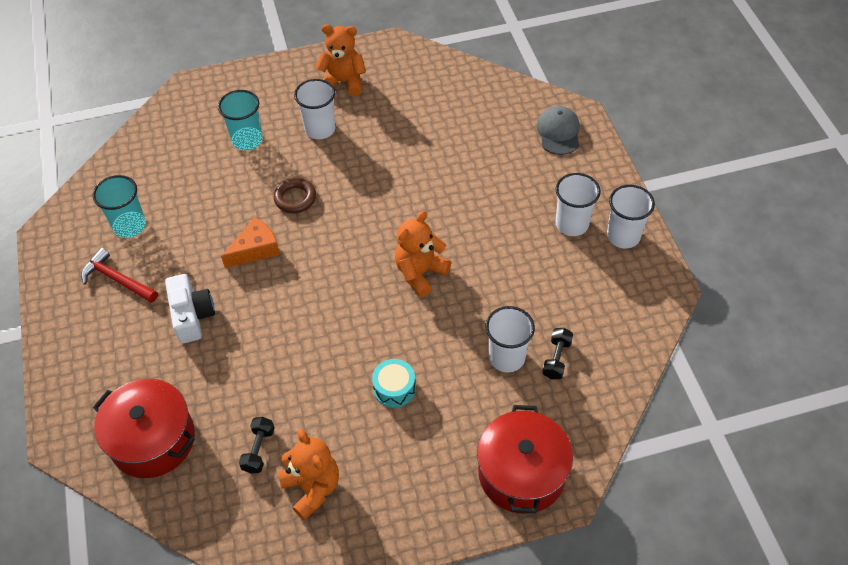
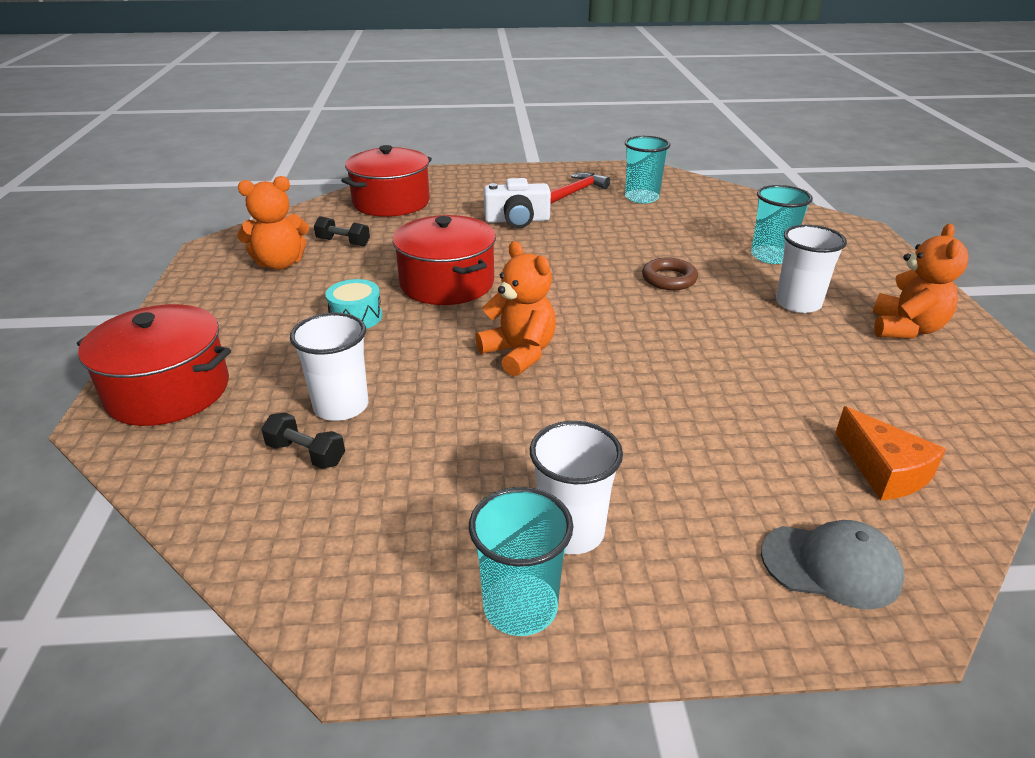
camera: 100 degrees right, 20 degrees down
orange cheese [221,217,280,268] -> orange cheese moved to [835,406,946,500]
white cup [607,185,655,248] -> turquoise cup [469,487,573,636]
none -> red pot [392,215,496,305]

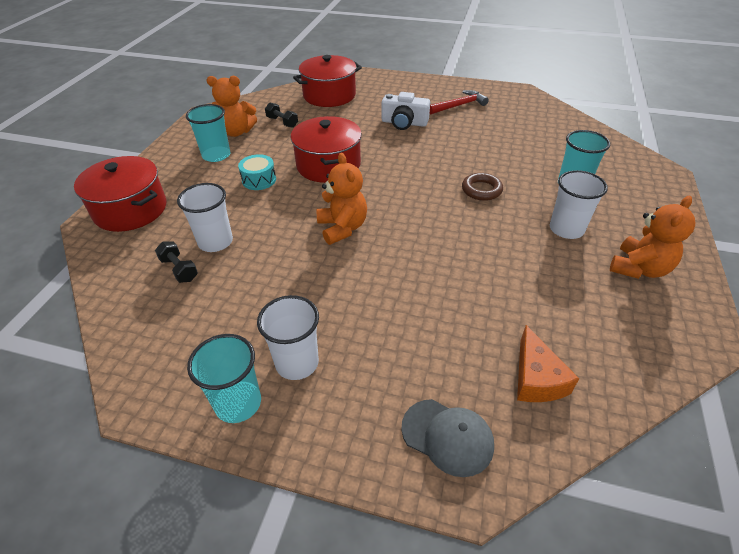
camera: 20 degrees right, 10 degrees up
turquoise cup [625,136,670,203] -> turquoise cup moved to [186,104,230,162]

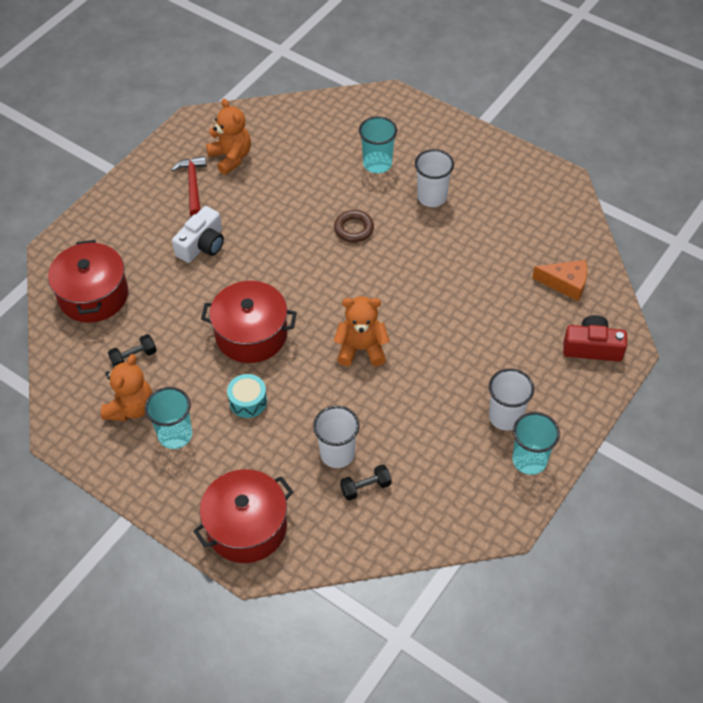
camera: 70 degrees left, 10 degrees up
grey cap [401,399,494,477] -> red camera [563,315,627,362]
orange teddy bear [610,196,695,279] -> orange teddy bear moved to [206,99,251,175]

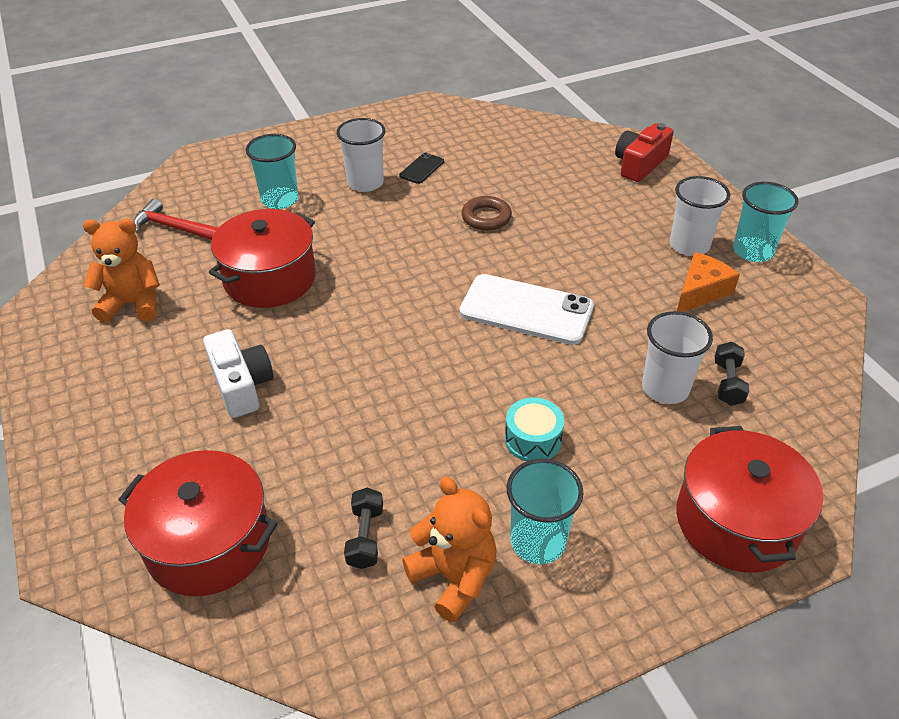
camera: 60 degrees left, 10 degrees down
red hammer [171,156,207,216] -> red hammer moved to [133,199,219,240]
red pot [201,281,297,363] -> red pot moved to [209,209,316,308]
brown ring [334,210,374,243] -> brown ring moved to [461,196,512,231]
orange teddy bear [334,296,390,366] -> white phone [459,274,594,345]
orange cheese [532,260,587,301] -> orange cheese moved to [677,252,740,312]
none -> black phone [399,153,444,184]

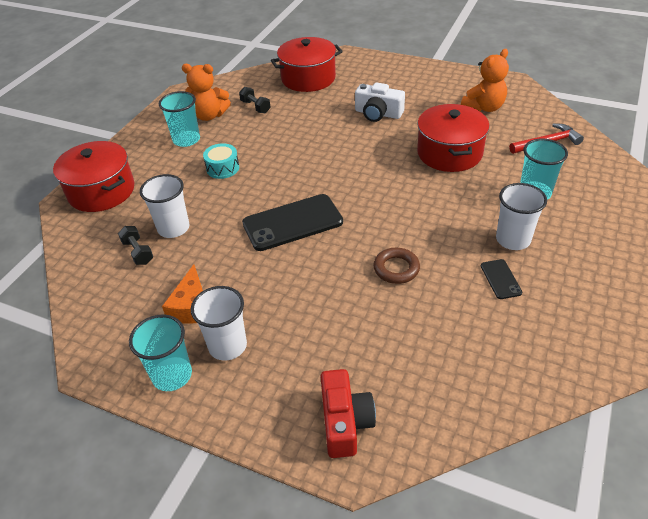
camera: 140 degrees right, 0 degrees up
white phone [459,274,594,345] -> black phone [242,194,343,251]

